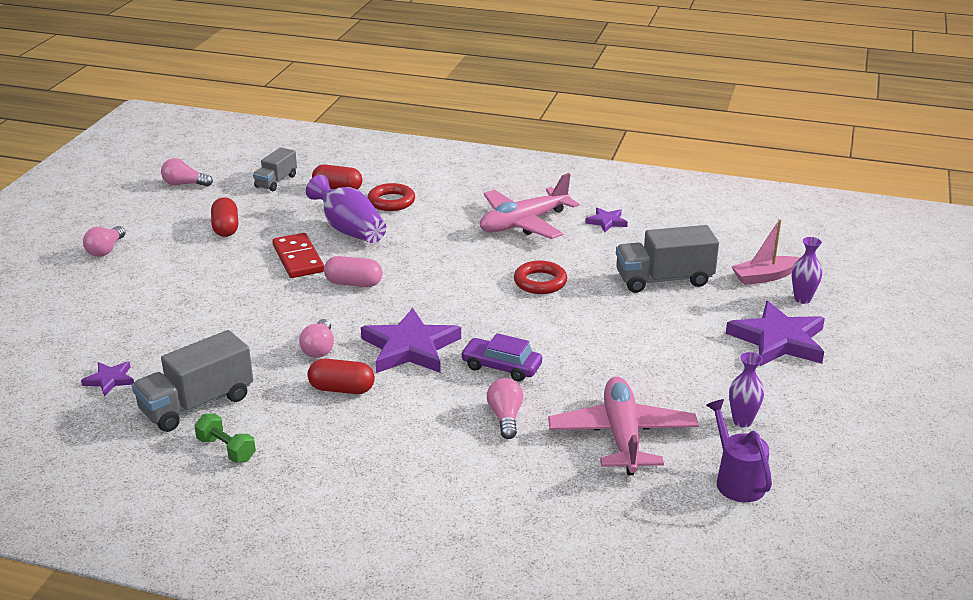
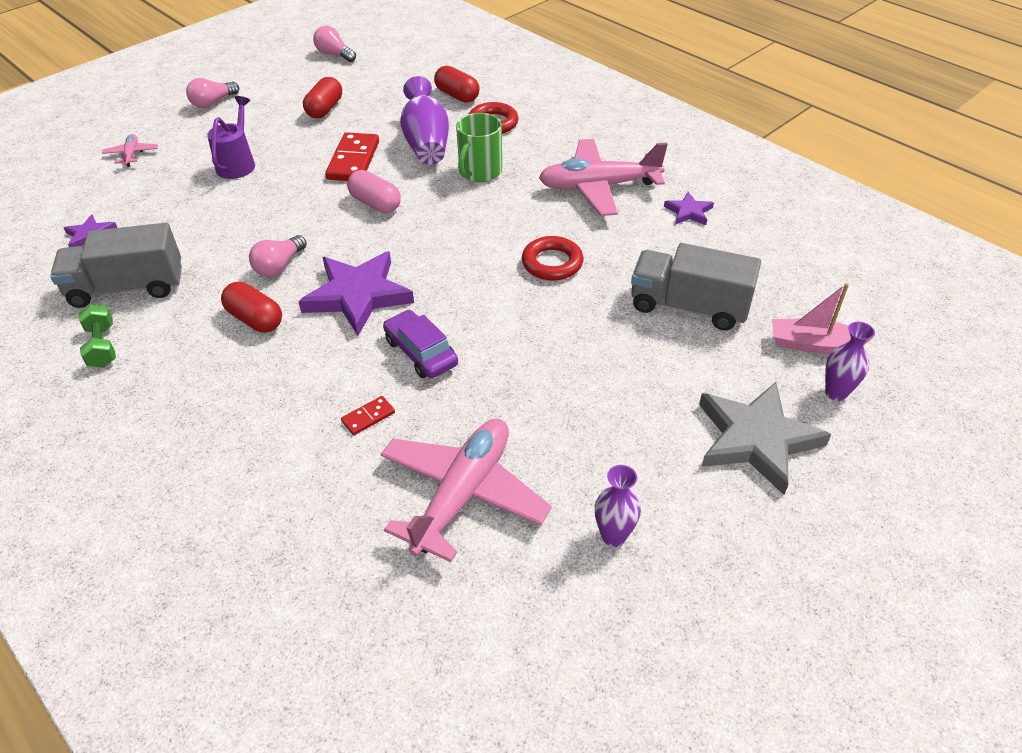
camera: 30 degrees right, 15 degrees up
grey truck [253,147,297,191] -> none
pink light bulb [487,378,523,439] -> red domino [341,396,395,435]
purple watering can [706,399,772,502] -> purple watering can moved to [207,96,255,179]
purple star [726,301,825,366] -> grey star [699,382,831,495]
none -> pink plane [102,134,158,167]
none -> green mug [456,113,502,182]

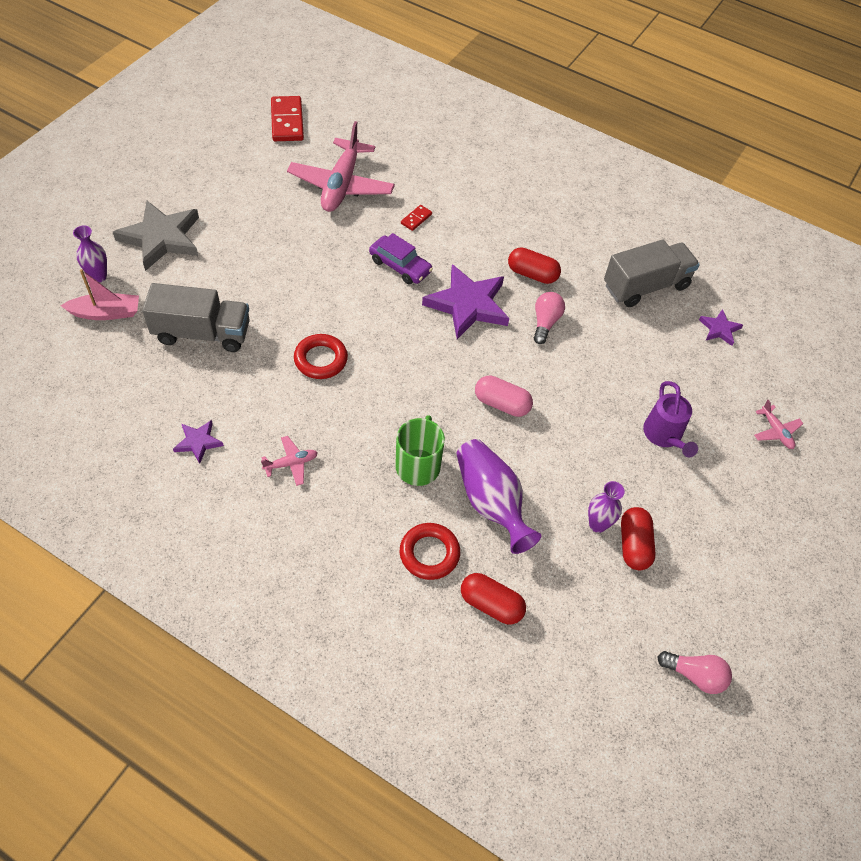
camera: 160 degrees right, 10 degrees up
green dumbbell [79,304,116,368] -> none
pink light bulb [186,78,239,108] -> none
red domino [325,132,379,181] -> red domino moved to [271,96,304,141]
pink plane [539,139,668,216] -> pink plane [261,436,318,486], size x0.44
purple vase [595,465,641,547] -> purple vase moved to [588,481,625,533]

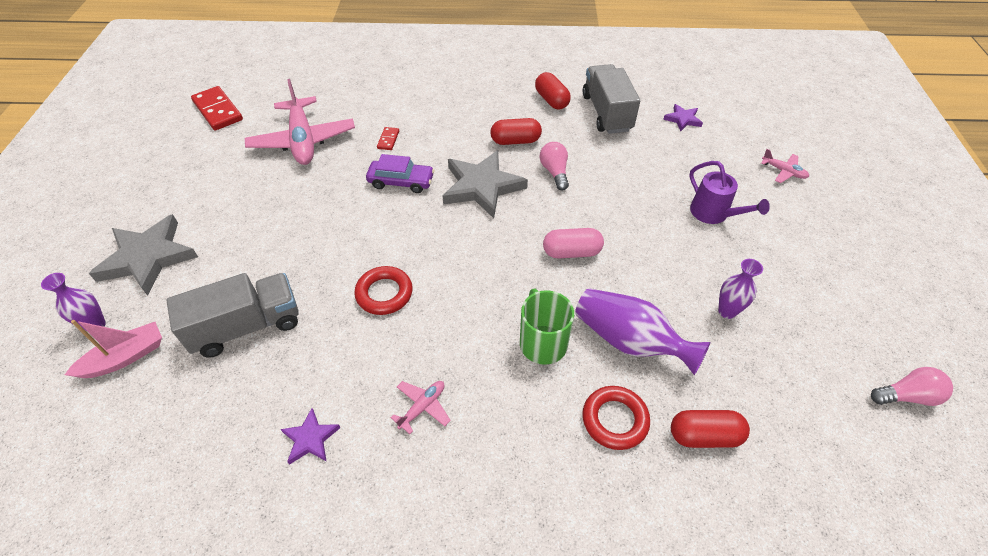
camera: 25 degrees left, 5 degrees down
purple star [422,264,509,339] -> grey star [443,150,528,218]
grey truck [604,240,700,307] -> grey truck turned 45 degrees counterclockwise [583,64,640,134]
red capsule [621,507,656,570] -> red capsule moved to [535,72,571,110]

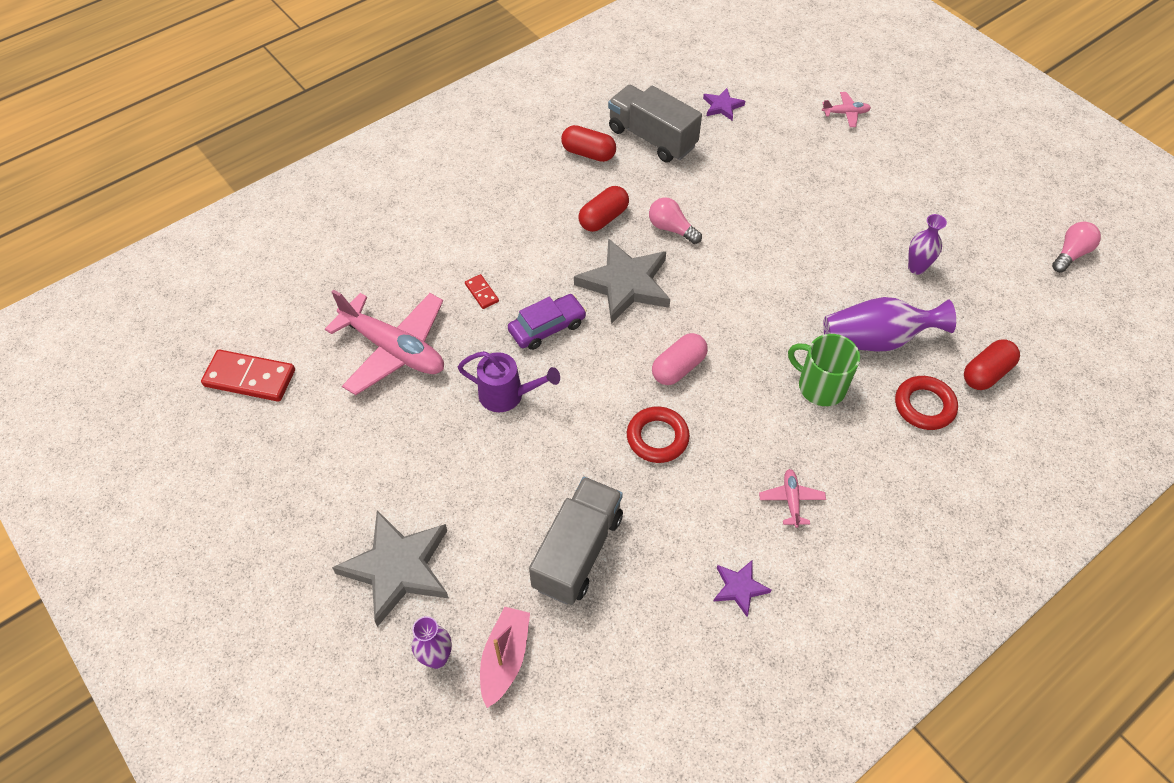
camera: 40 degrees left, 5 degrees up
pink capsule [543,228,604,259] -> pink capsule moved to [652,333,708,385]
purple watering can [689,161,770,224] -> purple watering can moved to [458,351,560,412]

